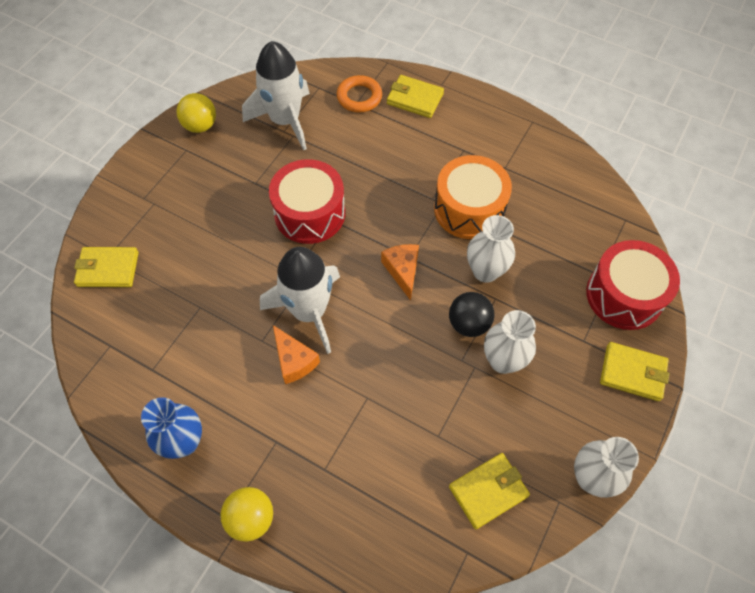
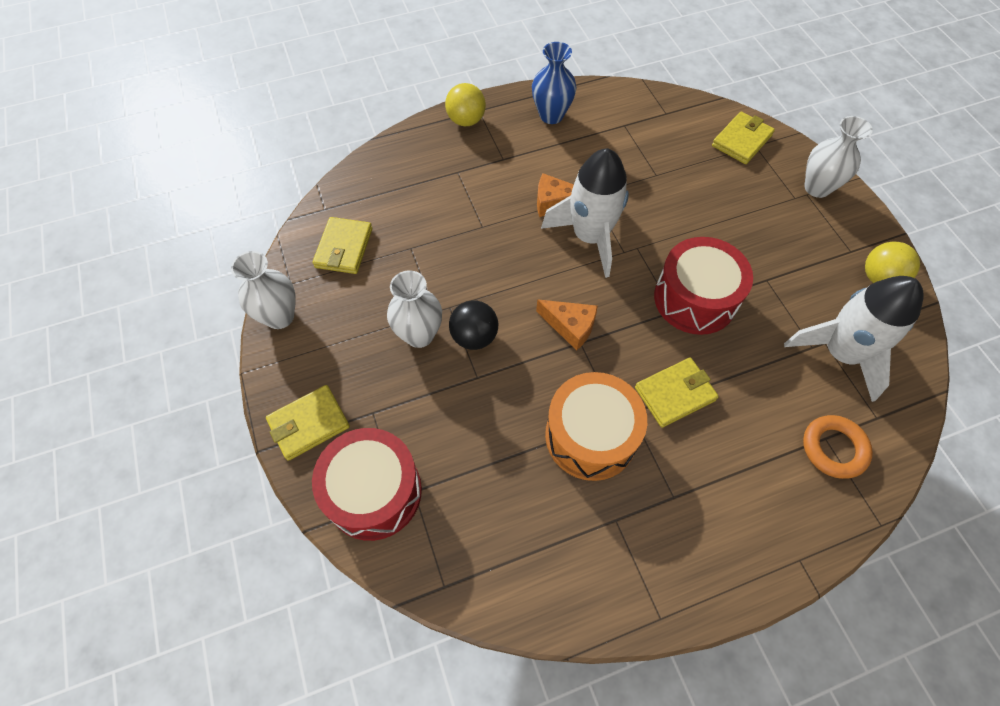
camera: 130 degrees right, 0 degrees up
yellow wallet [387,75,444,118] -> yellow wallet moved to [635,358,719,428]
white vase [467,215,515,283] -> white vase moved to [804,116,873,198]

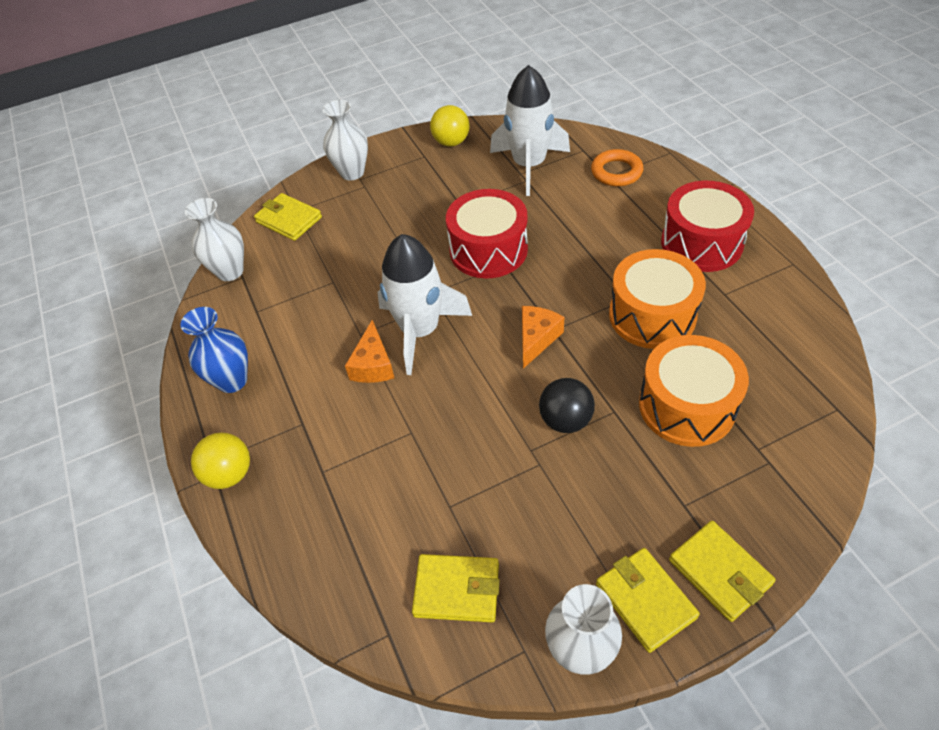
camera: 90 degrees left, 10 degrees down
red drum [312,428,422,541] -> red drum moved to [661,181,754,272]
white vase [387,271,442,348] -> white vase moved to [185,198,244,281]
yellow wallet [635,358,719,428] -> yellow wallet moved to [596,548,700,653]
none -> orange drum [639,335,749,447]

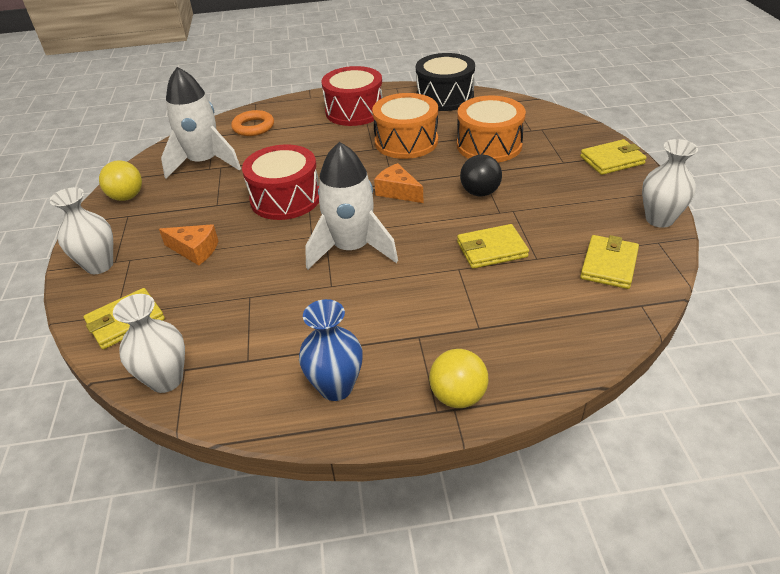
camera: 75 degrees left, 10 degrees down
orange cheese [345,320,394,383] -> orange cheese moved to [159,224,218,265]
yellow wallet [596,548,700,653] -> yellow wallet moved to [457,224,529,269]
none -> black drum [416,53,475,111]

